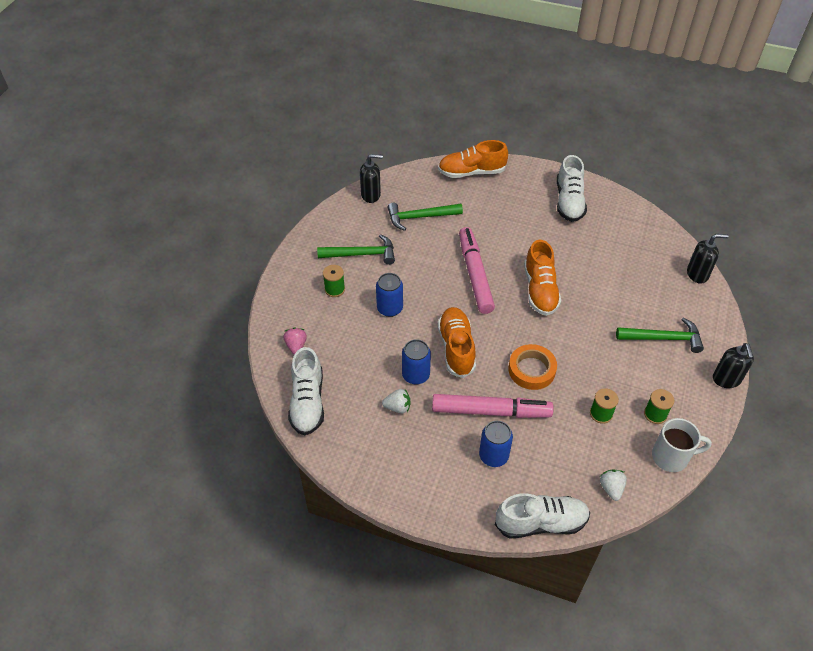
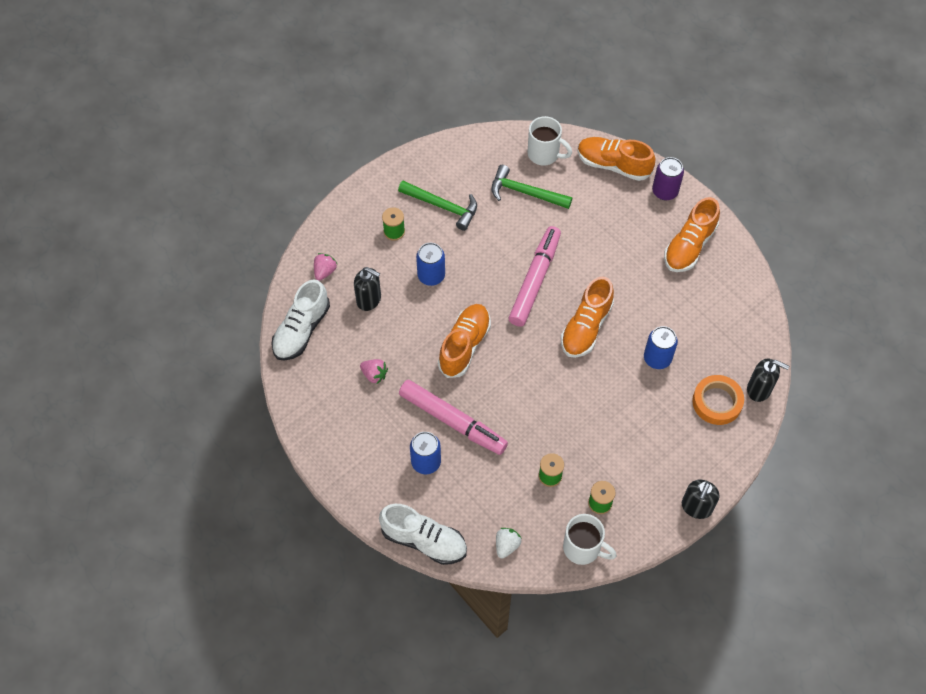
camera: 30 degrees right, 10 degrees up
black soap dispenser [360,154,383,203] -> black soap dispenser moved to [354,267,381,311]
white strawberry [382,389,411,413] -> pink strawberry [360,359,388,384]
blue can [402,339,431,385] -> blue can moved to [644,326,678,369]
orange tape [508,344,557,390] -> orange tape moved to [692,375,744,425]
white shoe [557,155,587,222] -> orange shoe [664,197,720,272]
green hammer [616,318,704,353] -> none
none -> white mug [528,116,572,166]
none -> purple can [652,157,684,200]

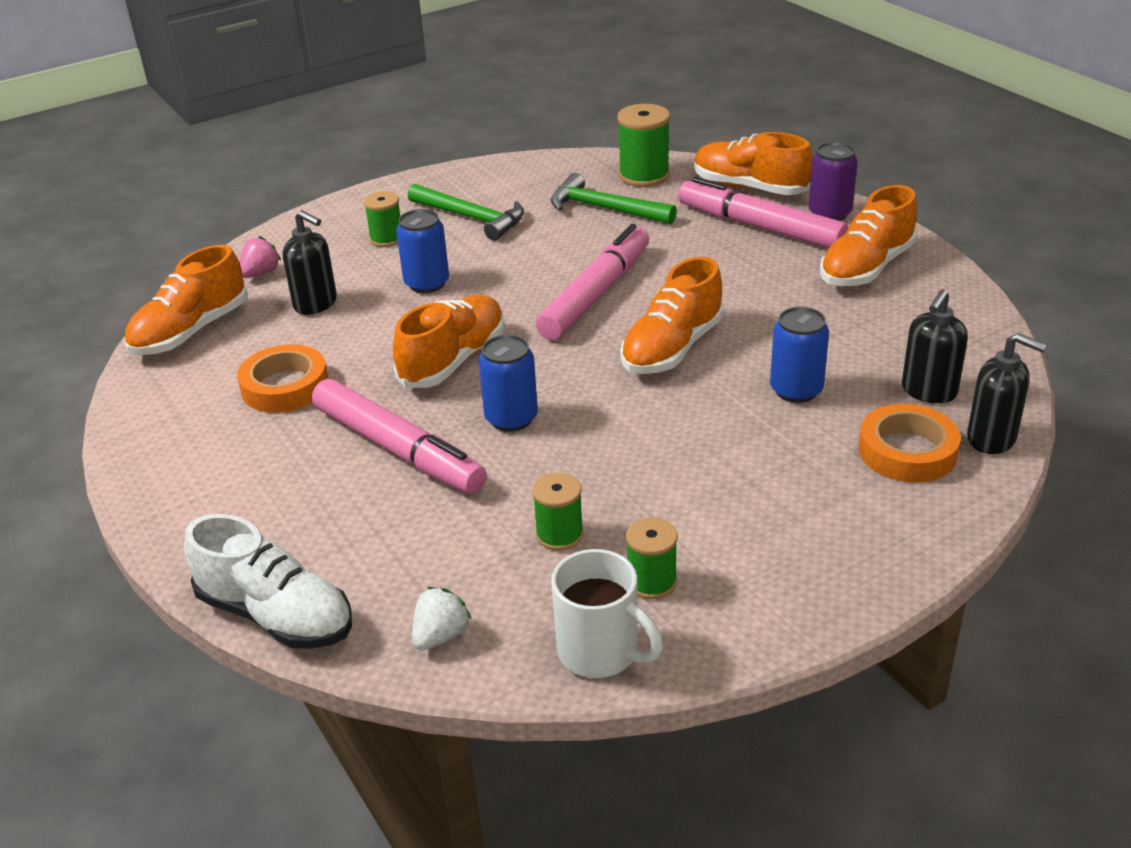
camera: 10 degrees right, 25 degrees down
white shoe [271,279,330,361] -> orange shoe [124,245,248,355]
pink strawberry [360,359,388,384] -> orange tape [237,344,328,413]
blue can [410,432,441,474] -> blue can moved to [478,335,538,432]
white mug [528,116,572,166] -> green spool [618,104,670,187]
black soap dispenser [682,480,719,519] -> black soap dispenser moved to [902,289,968,403]
none -> pink marker [678,177,848,248]

